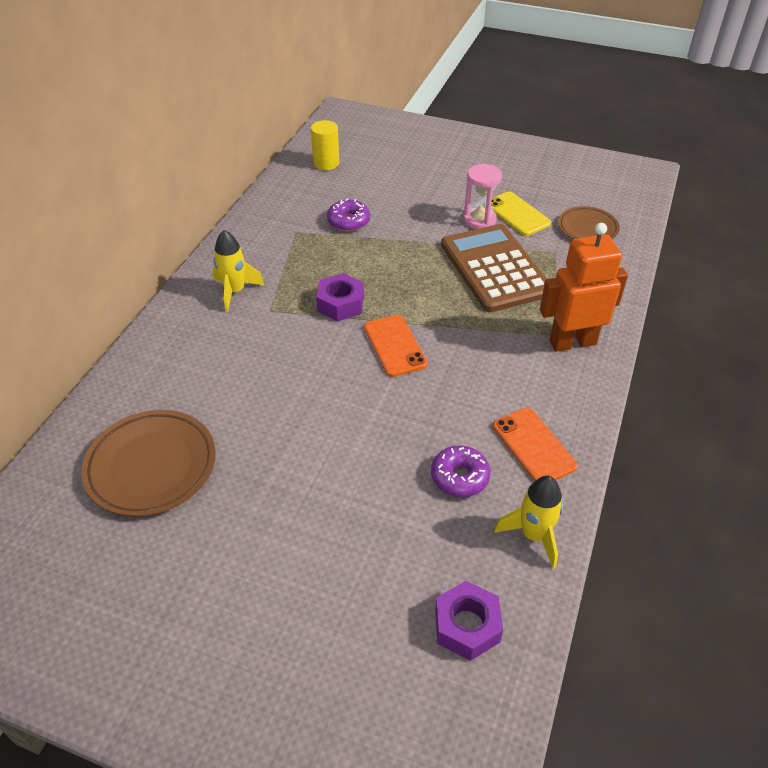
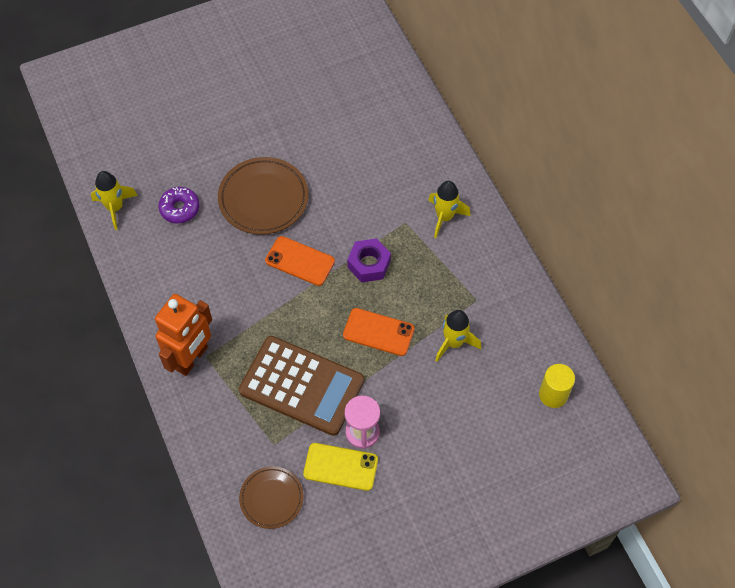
camera: 135 degrees right, 15 degrees up
brown plate [81,410,216,517] -> brown plate moved to [218,157,309,235]
purple donut [327,199,370,231] -> yellow rocket [435,310,481,362]
purple nut [435,581,503,661] -> none
orange phone [493,408,578,481] -> orange phone moved to [343,308,415,356]

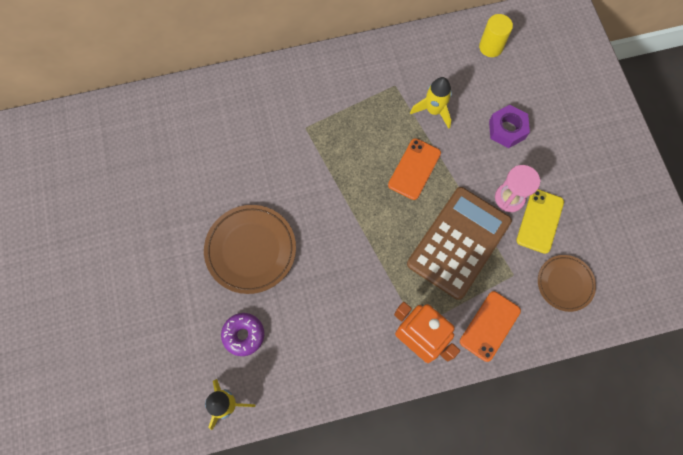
camera: 80 degrees left, 10 degrees up
orange phone [265,236,335,286] -> orange phone moved to [460,291,521,362]
purple nut [347,238,391,283] -> purple nut moved to [489,105,530,148]
yellow rocket [428,181,471,238] -> none

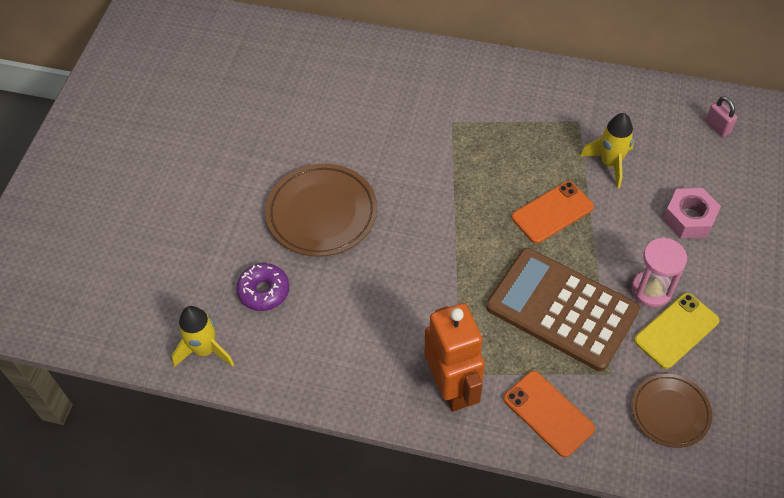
camera: 30 degrees right, 15 degrees down
brown calculator [407,187,512,300] -> brown calculator turned 120 degrees counterclockwise [486,248,640,371]
orange phone [460,291,521,362] -> orange phone turned 75 degrees clockwise [503,371,595,457]
yellow cylinder [479,14,513,57] -> pink padlock [705,96,737,137]
purple nut [489,105,530,148] -> pink nut [663,188,721,238]

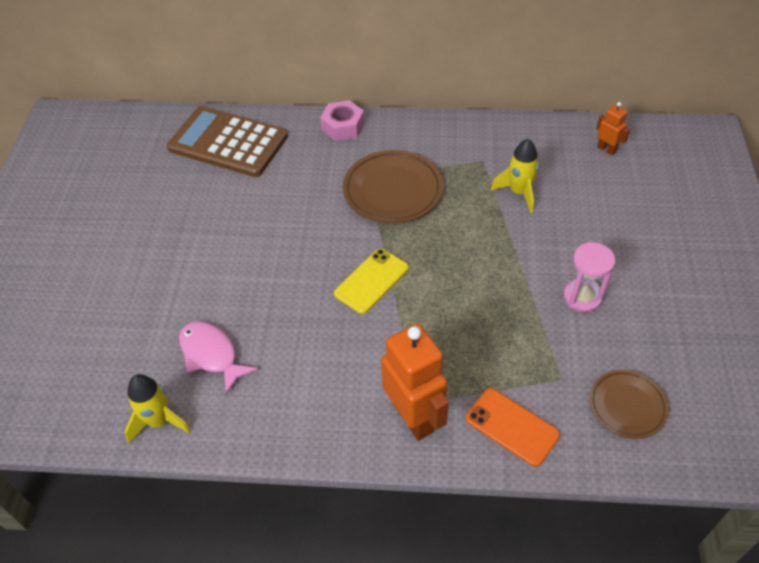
camera: 10 degrees left, 5 degrees down
purple donut [236,263,289,311] -> pink fish [179,321,258,395]
brown plate [265,164,377,257] -> brown plate moved to [343,150,443,223]
brown calculator [486,248,640,371] -> brown calculator moved to [167,106,288,177]
orange phone [512,181,594,244] -> none
yellow phone [634,293,719,369] -> yellow phone moved to [334,249,409,314]
pink nut [663,188,721,238] -> pink nut moved to [320,100,364,141]
pink padlock [705,96,737,137] -> orange robot [596,102,630,155]

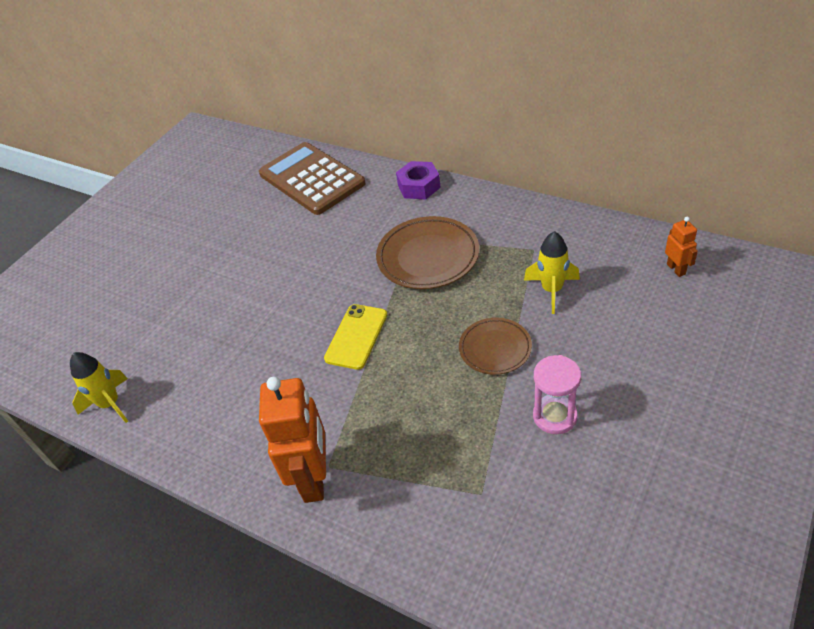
camera: 30 degrees right, 5 degrees down
pink fish [179,321,258,395] -> none
pink nut [320,100,364,141] -> purple nut [396,161,441,199]
yellow phone [334,249,409,314] -> yellow phone turned 45 degrees counterclockwise [324,304,387,370]
orange phone [466,388,560,467] -> none
brown plate [589,370,669,439] -> brown plate moved to [459,318,532,375]

